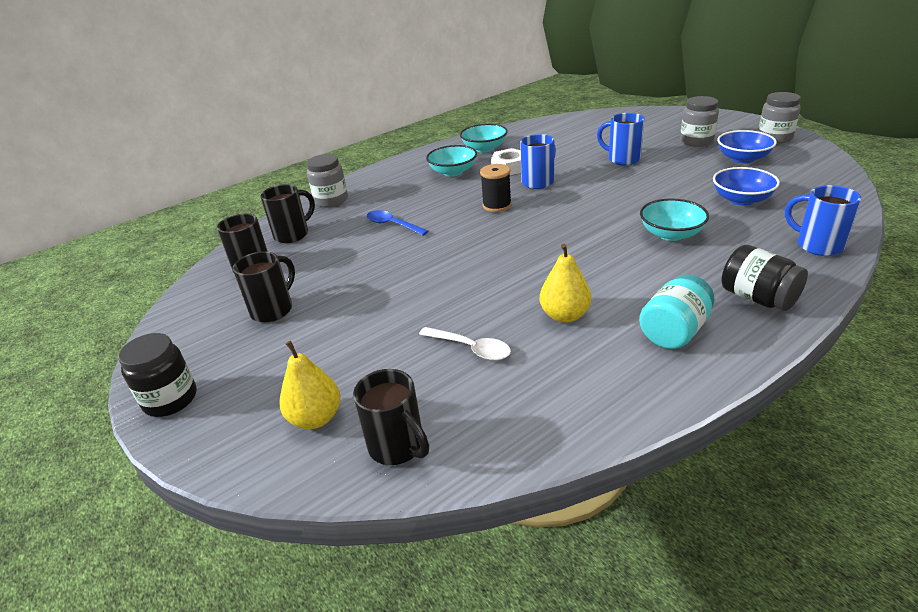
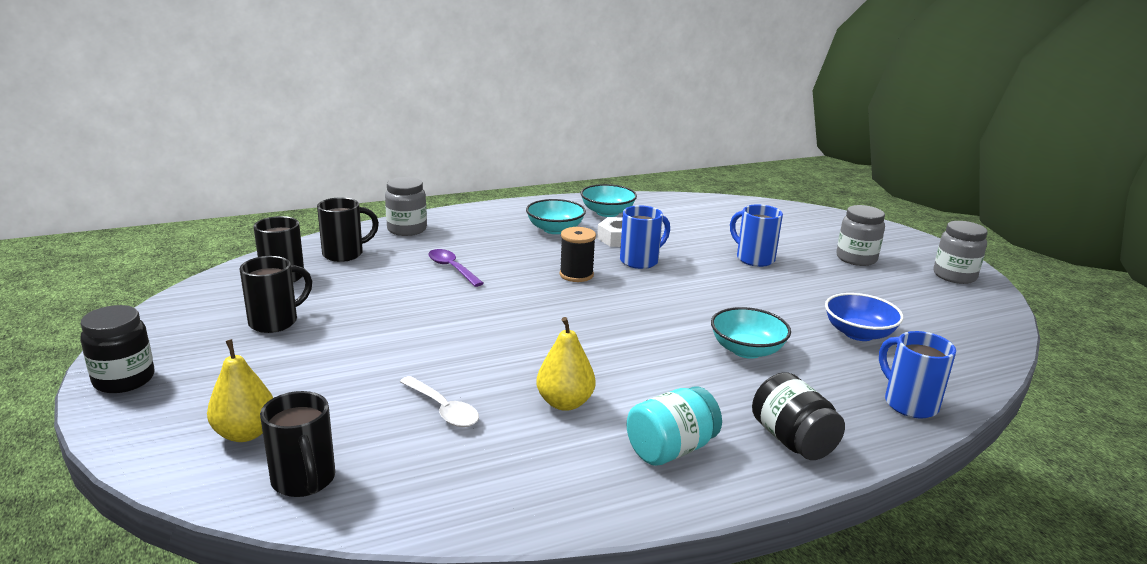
camera: 10 degrees right, 10 degrees down
blue spoon [367,210,428,236] -> purple spoon [428,249,484,287]
blue bowl [717,130,777,163] -> none

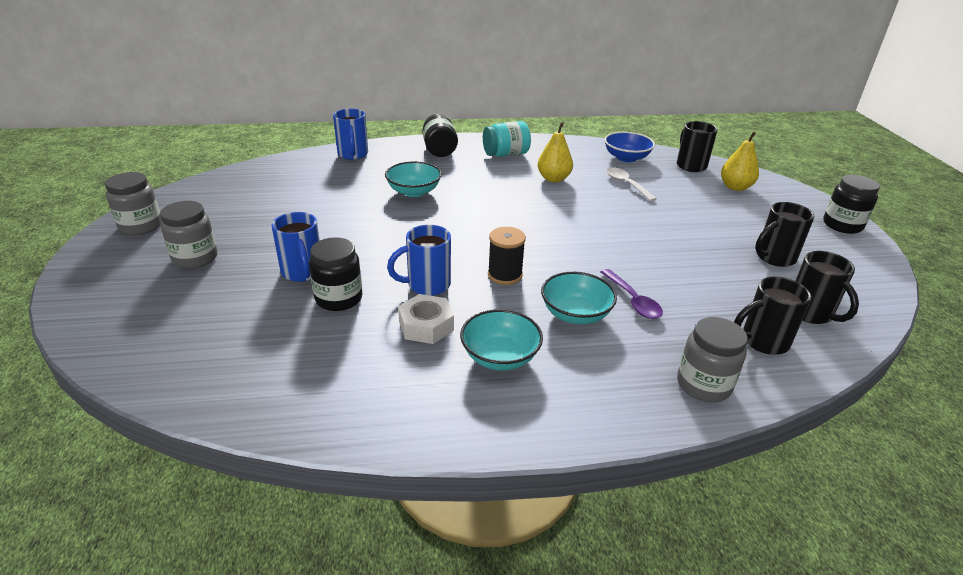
camera: 165 degrees left, 10 degrees up
turquoise bowl [580,184,637,217] -> turquoise bowl moved to [541,272,617,324]
blue bowl [825,293,904,341] -> blue bowl moved to [604,132,655,162]
none -> black jar [309,237,362,311]

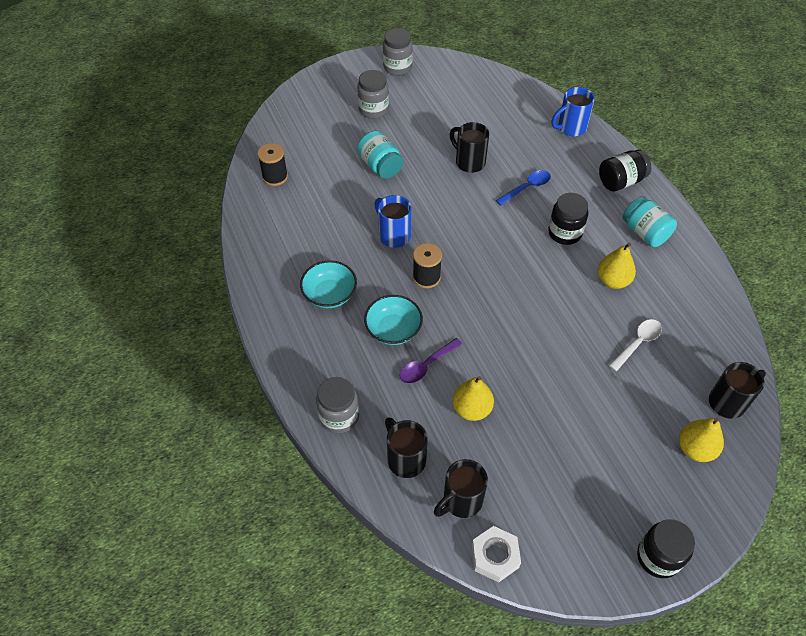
camera: 75 degrees right, 20 degrees up
blue mug [272,212,320,282] -> turquoise jar [357,130,403,179]
black jar [309,237,362,311] -> black jar moved to [548,193,588,245]
turquoise bowl [385,161,442,197] -> blue spoon [496,170,551,206]
white nut [398,294,454,344] -> white nut moved to [472,526,521,583]
blue bowl [604,132,655,162] -> none
black mug [755,202,815,267] -> black mug moved to [450,122,489,173]
none -> black spool [257,143,288,186]
none -> yellow pear [453,376,494,421]

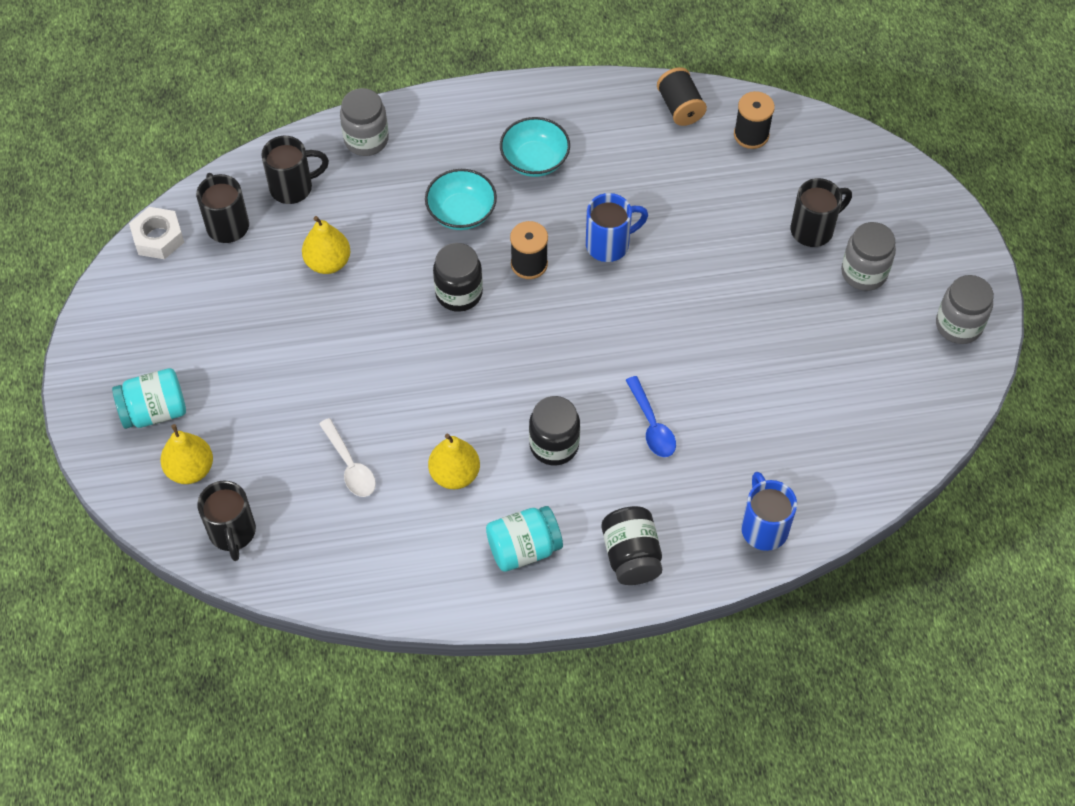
camera: 105 degrees right, 5 degrees up
turquoise jar [357,130,403,179] -> turquoise jar moved to [112,368,186,429]
purple spoon [400,338,462,384] -> none
black mug [450,122,489,173] -> black mug moved to [790,178,852,247]
black jar [637,519,695,578] -> black jar moved to [433,243,483,312]
none -> black spool [657,67,707,126]

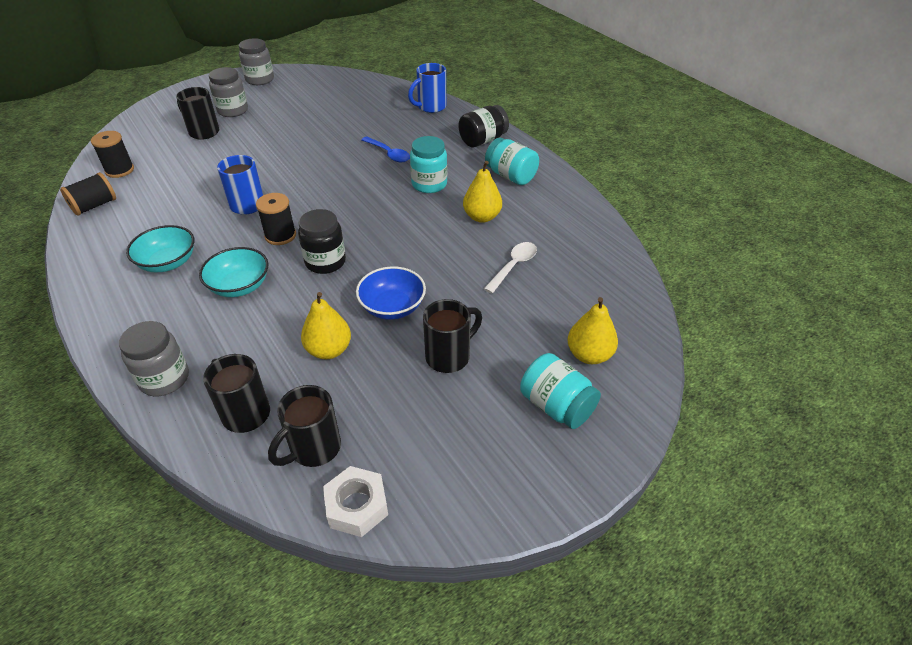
camera: 115 degrees left, 15 degrees down
black mug [197,481,256,561] -> black mug moved to [423,299,482,373]
black jar [529,396,580,465] -> turquoise jar [410,136,447,193]
blue spoon [626,376,676,457] -> blue spoon turned 90 degrees clockwise [361,137,410,163]
none -> blue bowl [356,266,426,320]

